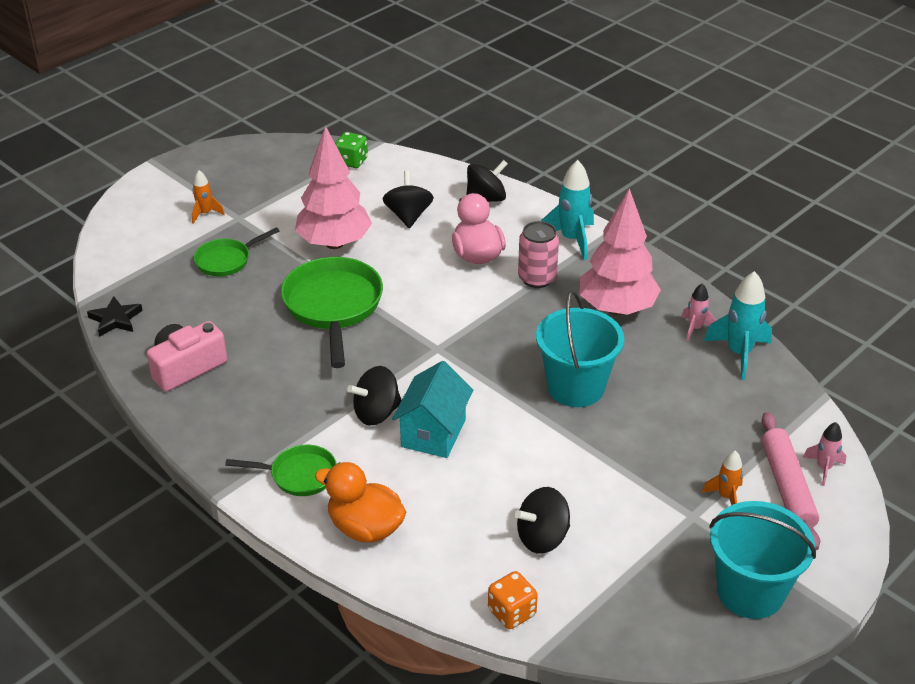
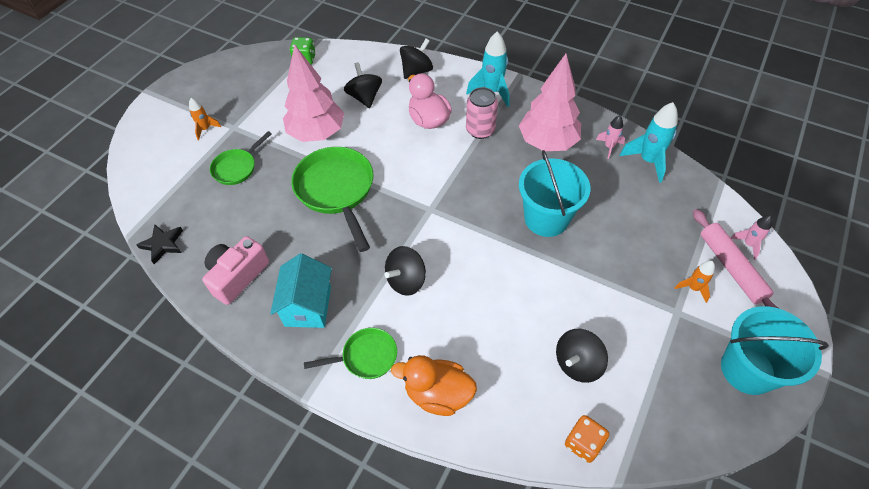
camera: 15 degrees left, 15 degrees up
turquoise house [392,361,473,458] -> turquoise house moved to [270,253,332,328]

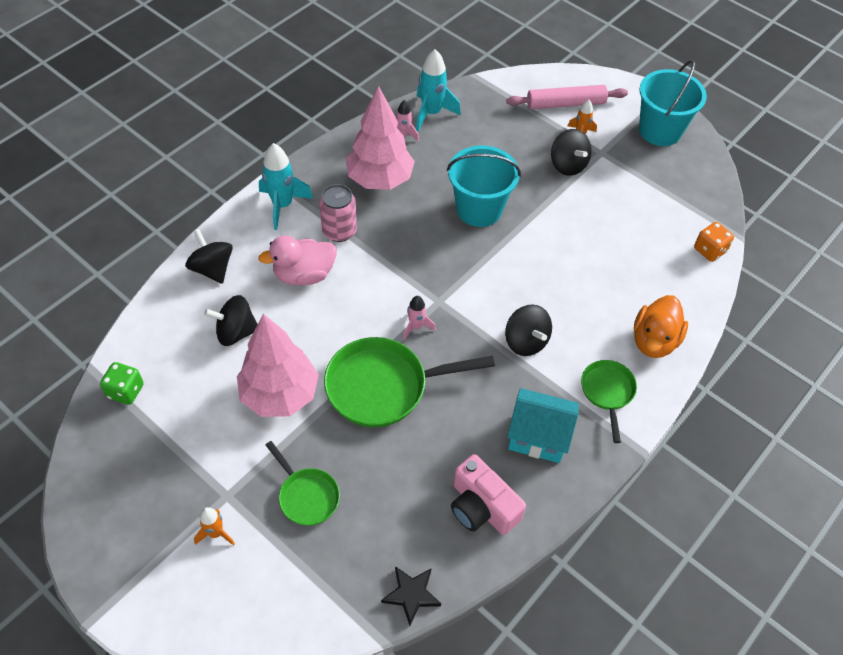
camera: 80 degrees left, 0 degrees up
black spinning top [556,329,608,383] -> black spinning top moved to [551,129,592,176]
pink rocket [731,215,772,260] -> pink rocket moved to [403,296,436,340]

